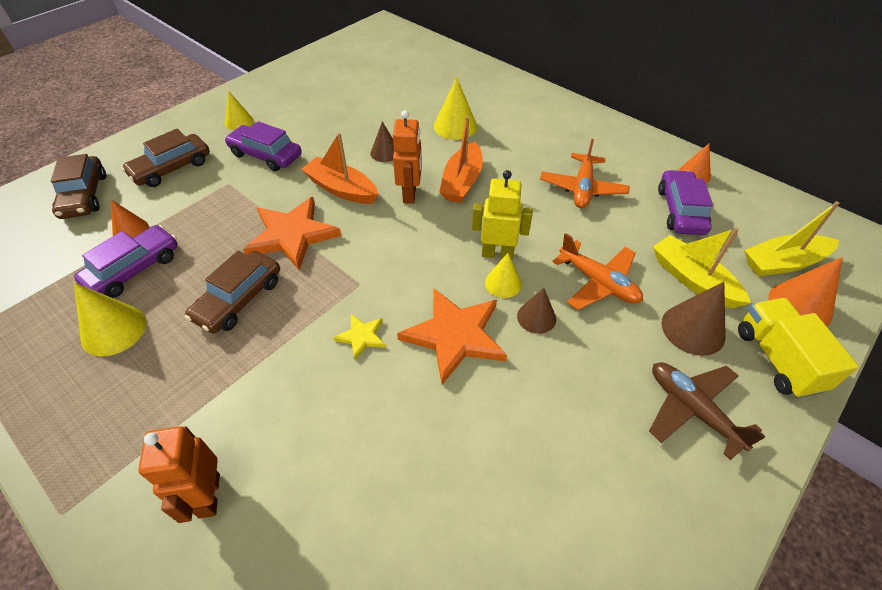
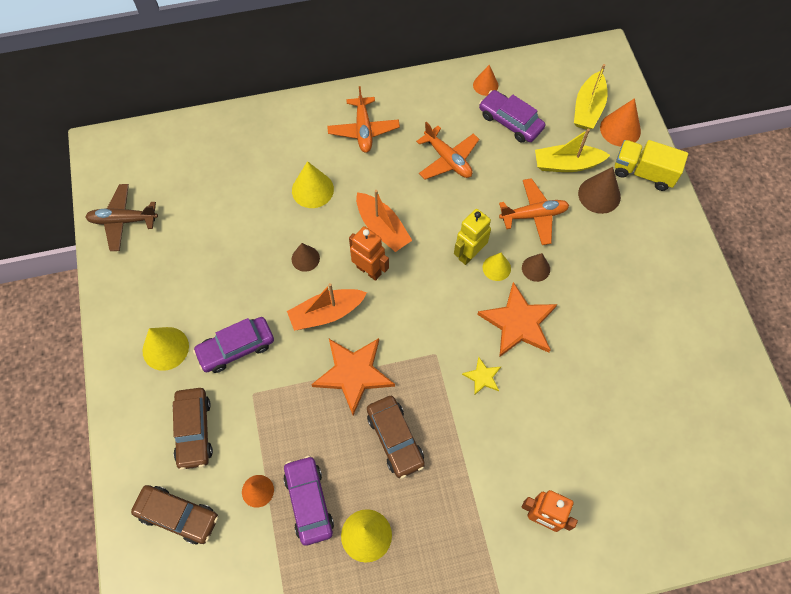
camera: 55 degrees left, 15 degrees up
yellow cone [225,91,253,130] -> yellow cone [142,327,189,371], size x1.55
brown plane [649,362,766,460] -> brown plane moved to [85,184,158,251]
none -> orange plane [327,86,400,153]

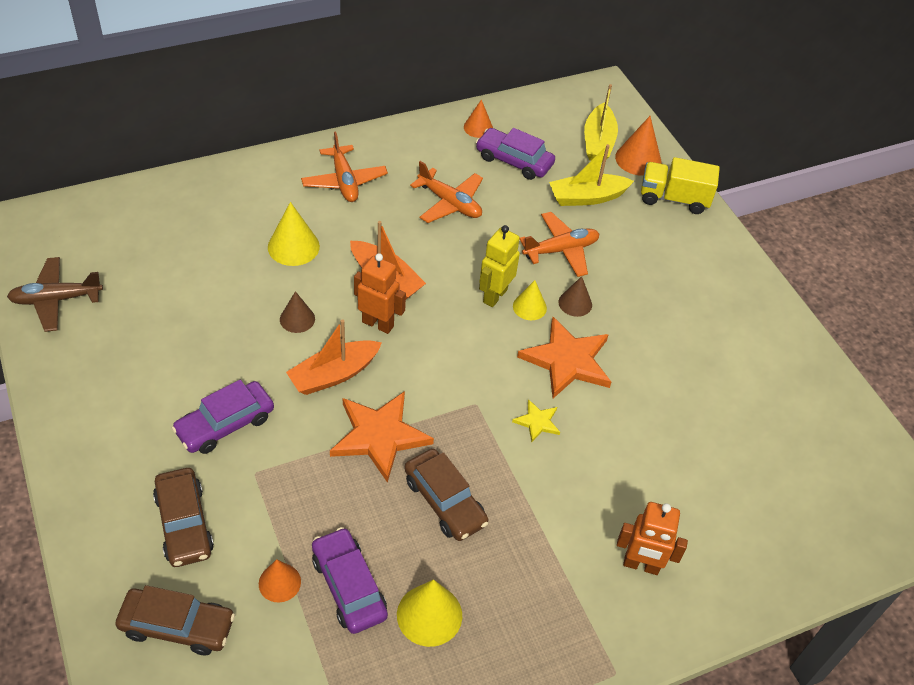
camera: 15 degrees left, 15 degrees down
yellow cone [142,327,189,371] -> none
brown cone [578,167,621,214] -> none

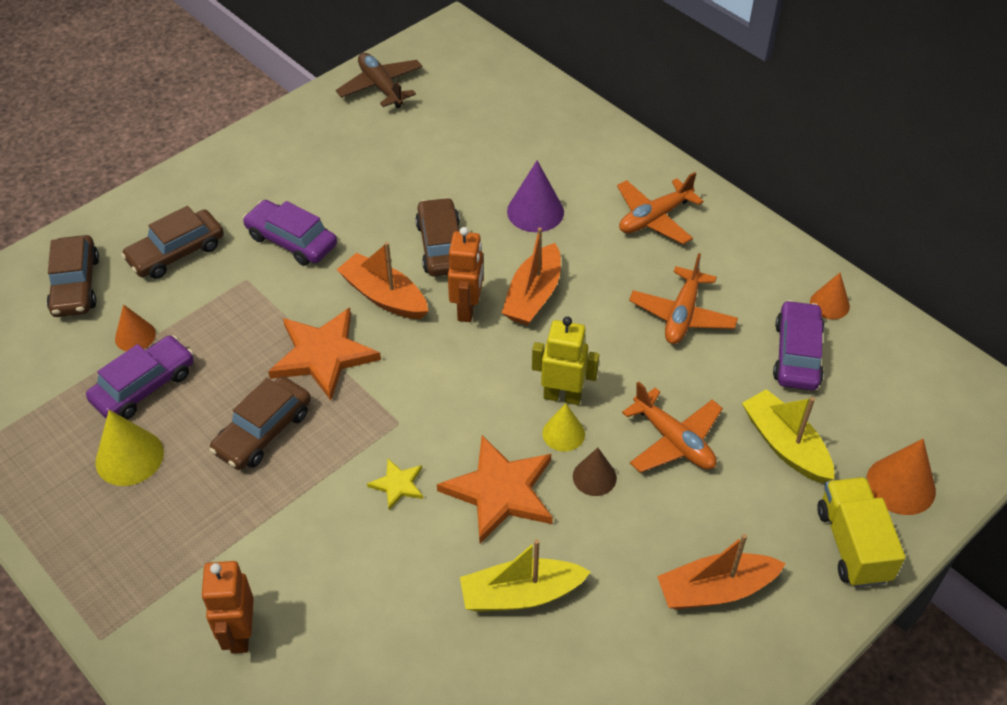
camera: 75 degrees right, 0 degrees up
yellow cone [268,202,320,266] -> purple cone [507,161,564,232]
brown cone [280,291,315,333] -> brown car [415,197,460,277]
yellow boat [584,84,618,162] -> yellow boat moved to [460,539,591,612]
none -> orange boat [657,534,786,610]

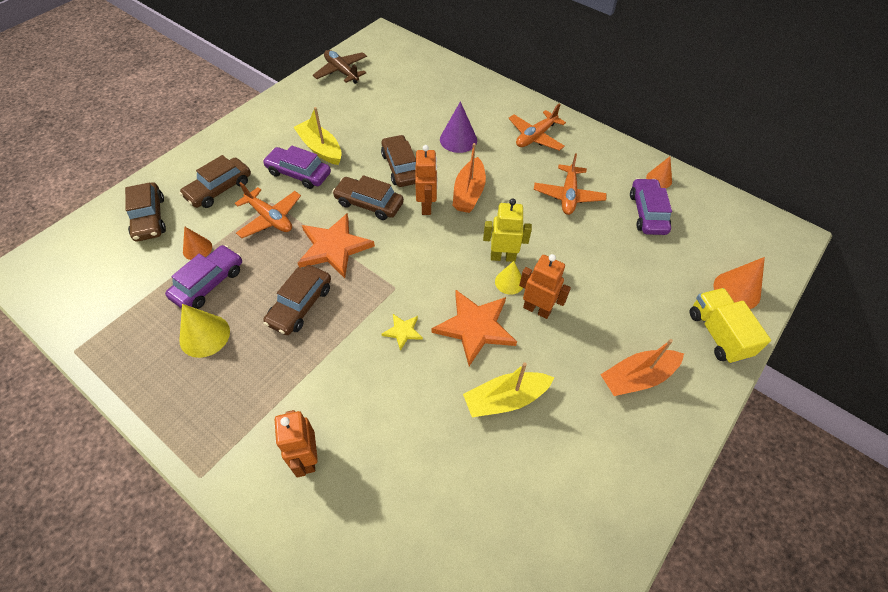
camera: 10 degrees left, 5 degrees up
orange boat [337,242,428,319] -> brown car [332,175,404,220]
brown cone [573,448,617,496] -> orange robot [519,254,571,319]
orange plane [622,381,723,473] -> orange plane moved to [235,182,301,238]
yellow boat [742,389,834,483] -> yellow boat moved to [293,107,342,165]

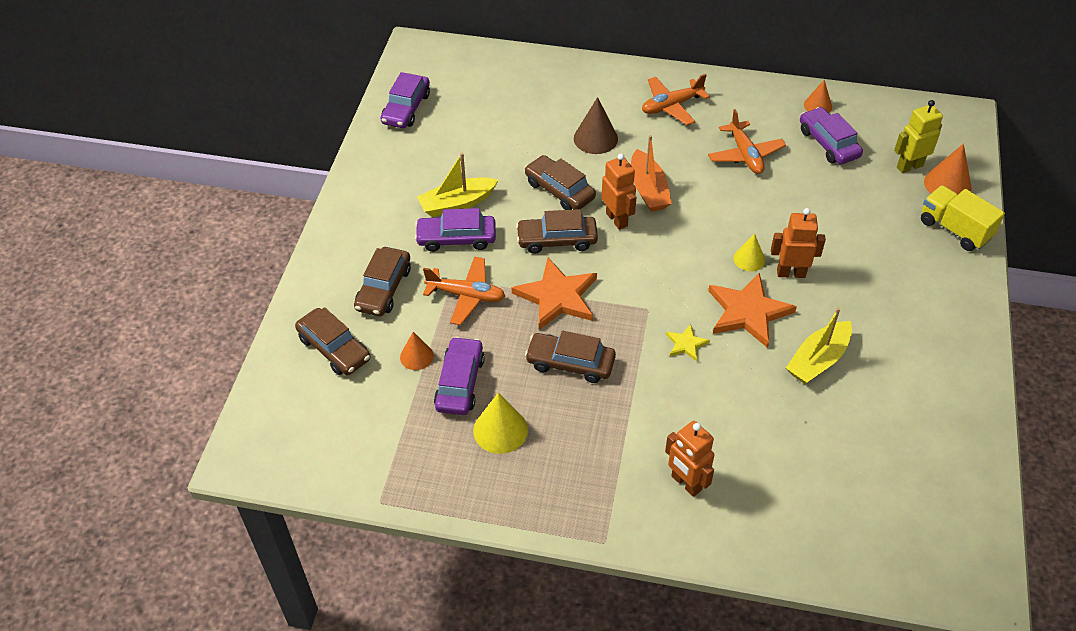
camera: 25 degrees left, 5 degrees down
brown car [263,265,331,335] -> brown car turned 105 degrees clockwise [525,331,616,383]
yellow boat [293,107,342,165] -> yellow boat turned 45 degrees counterclockwise [417,153,498,217]
brown plane [313,50,367,84] -> purple car [381,72,430,128]
purple cone [440,101,477,153] -> brown cone [574,97,618,154]
yellow robot [483,199,532,262] -> yellow robot moved to [894,100,943,173]
orange plane [509,103,566,151] -> orange plane turned 45 degrees clockwise [642,74,710,125]
orange boat [600,339,684,396] -> none

